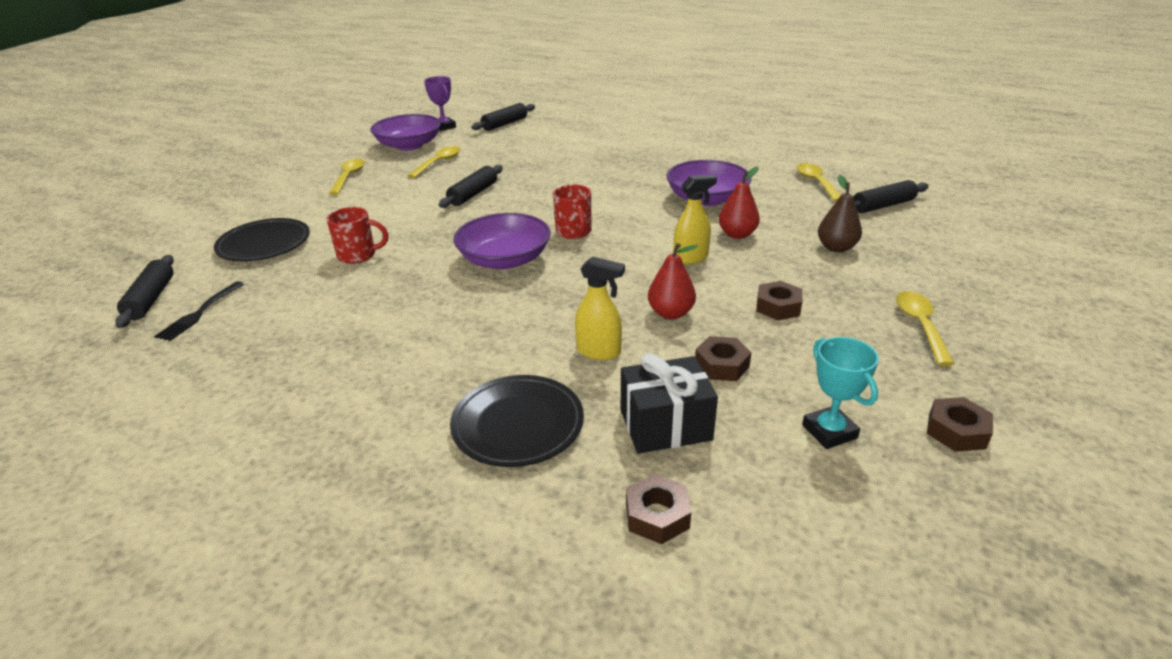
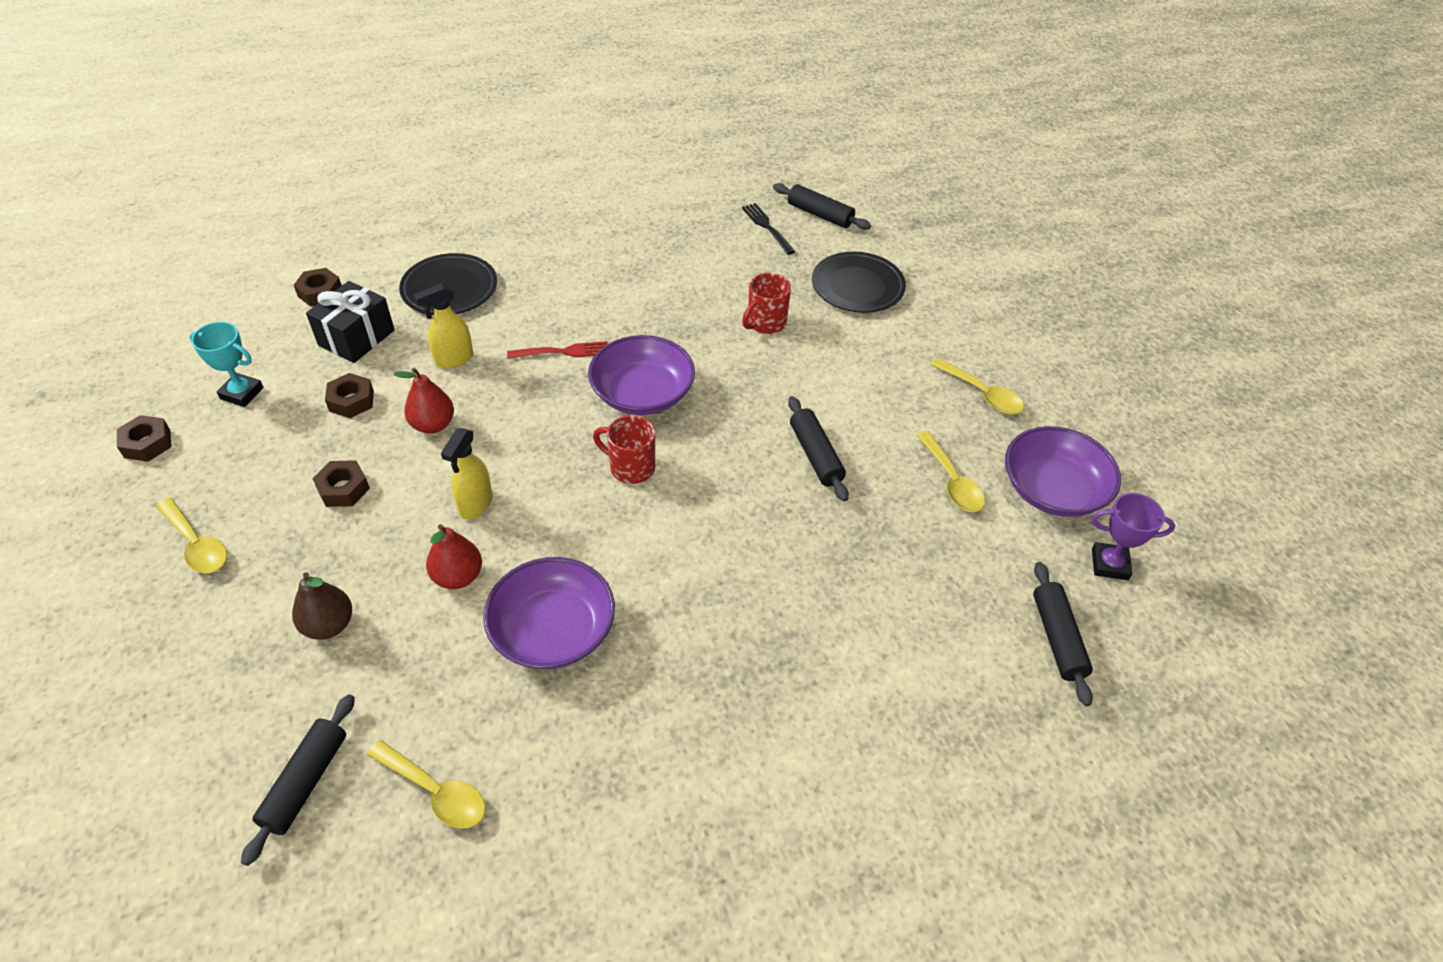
camera: 130 degrees right, 15 degrees up
none -> red fork [507,341,608,359]

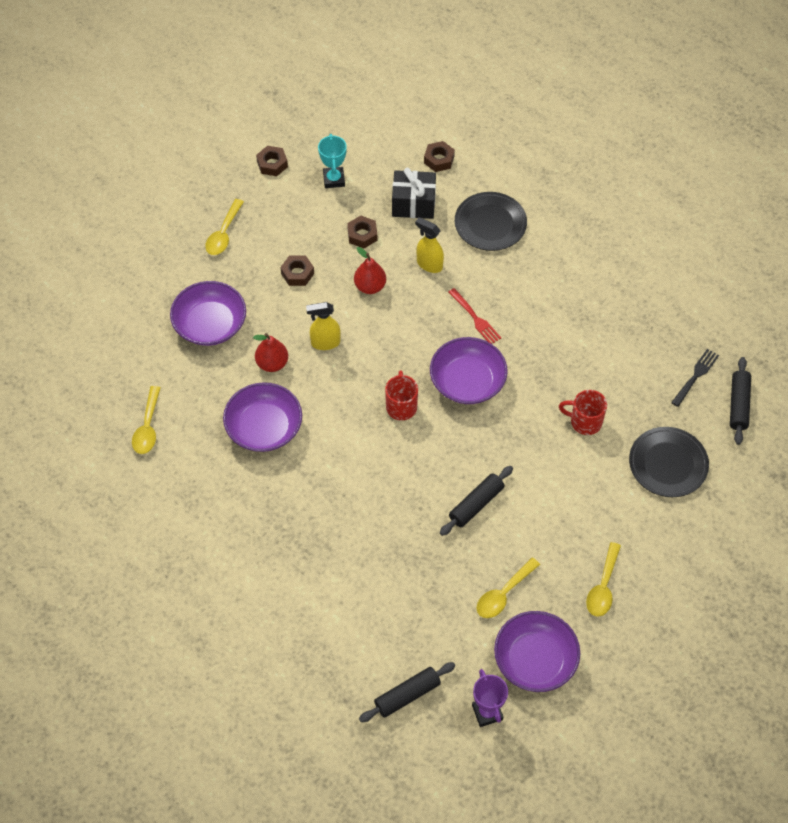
camera: 65 degrees right, 10 degrees up
black rolling pin [241,694,355,866] -> none
brown pear [292,572,352,640] -> purple bowl [170,281,246,346]

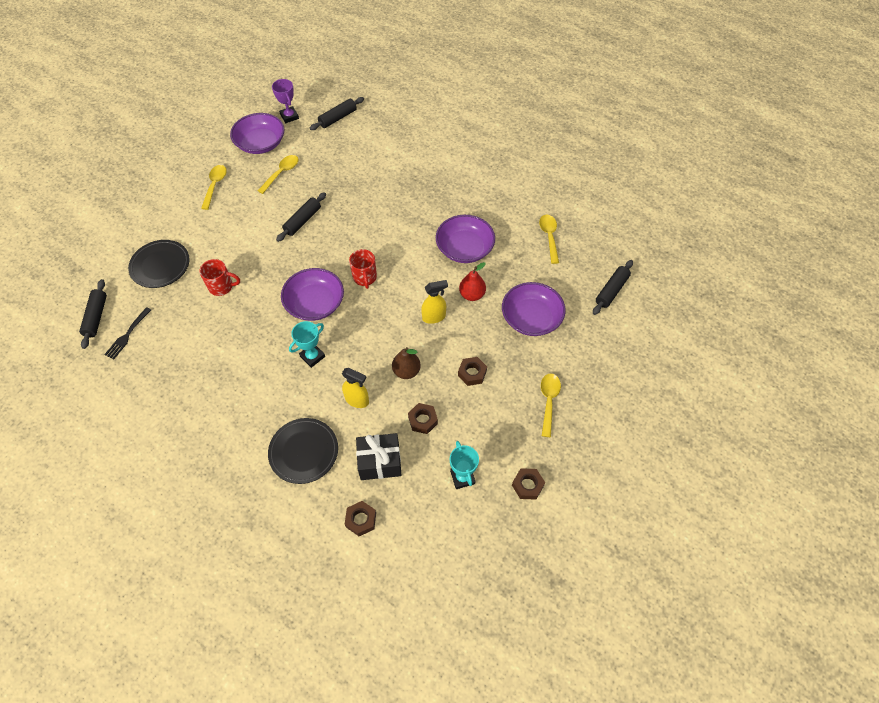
camera: 170 degrees right, 0 degrees up
red pear [354,247,386,294] -> brown pear [392,347,421,379]
red fork [448,288,501,344] -> turquoise trophy [289,321,325,368]
none -> black rolling pin [593,260,633,315]

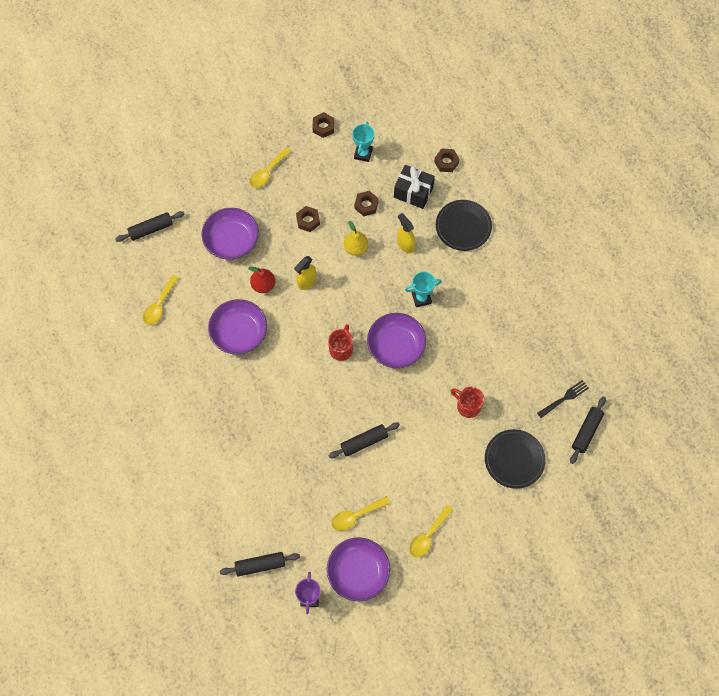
camera: 150 degrees left, 10 degrees up
brown pear [392,347,421,379] -> yellow pear [344,221,368,256]
yellow spray bottle [421,280,448,324] -> yellow spray bottle turned 60 degrees counterclockwise [294,256,316,290]

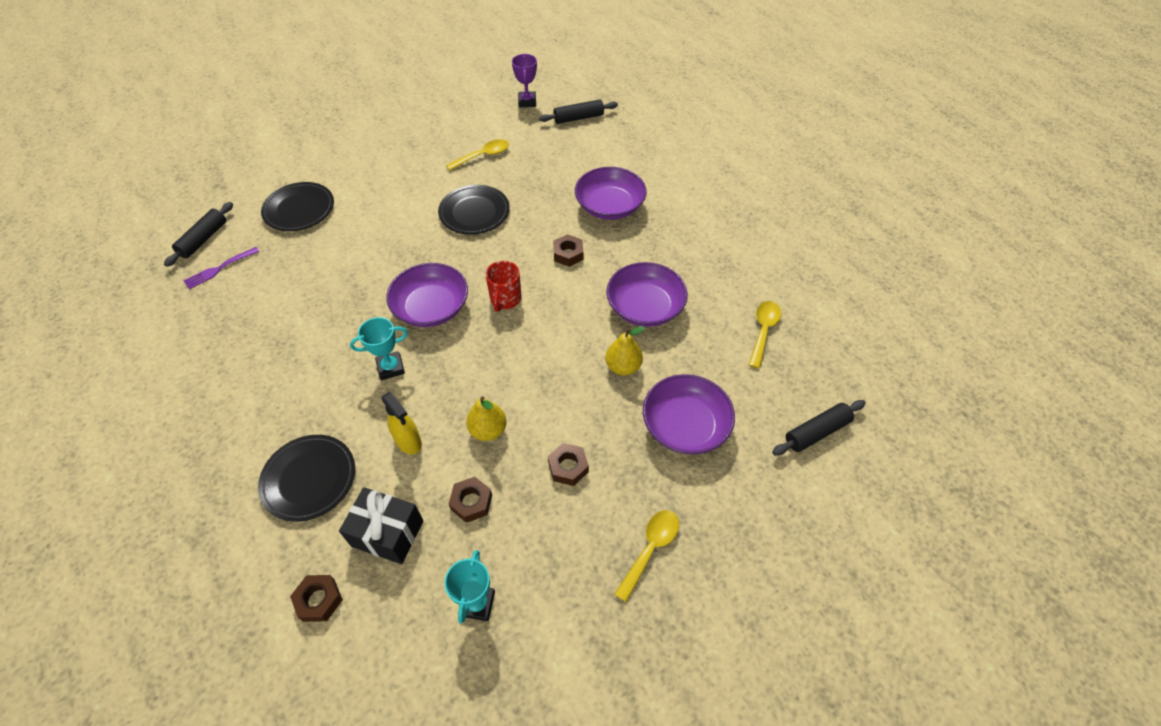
camera: 175 degrees right, 15 degrees down
red pear [248,267,275,293] -> yellow pear [606,326,645,376]
yellow spray bottle [294,256,316,290] -> none
brown nut [312,112,334,138] -> brown nut moved to [553,234,583,267]
purple bowl [327,537,390,601] -> purple bowl moved to [575,167,647,220]
black rolling pin [328,422,400,458] -> black plate [438,185,510,235]
yellow spoon [409,505,454,557] -> none
red mug [451,387,484,418] -> none
black fork [537,380,589,418] -> purple fork [183,247,259,289]

